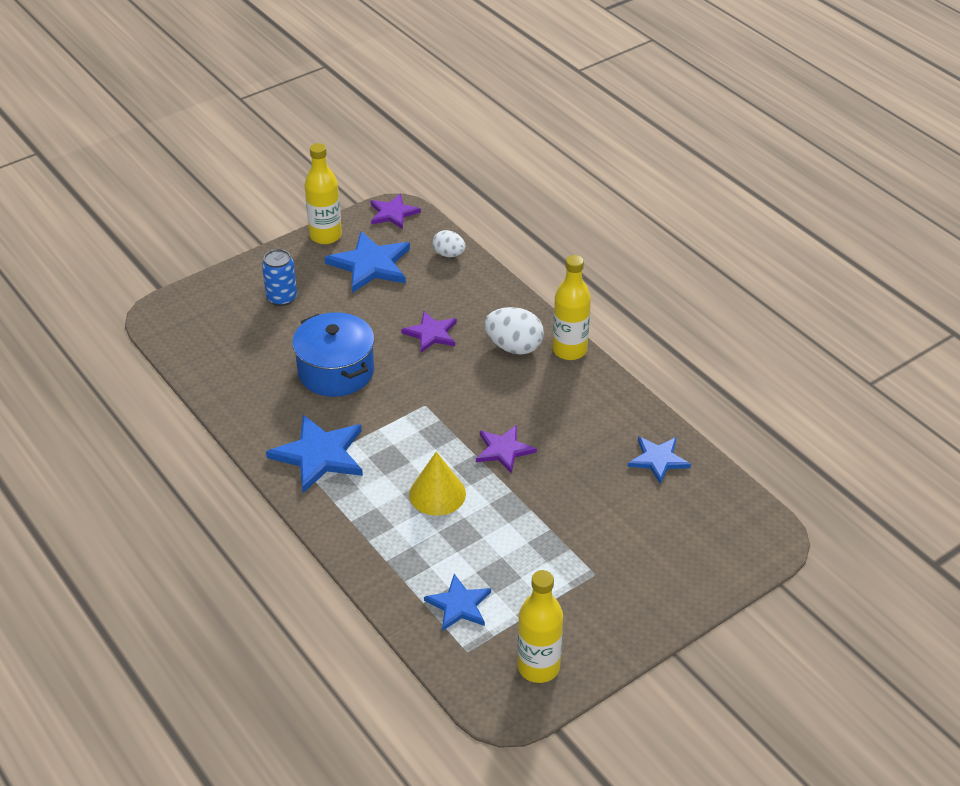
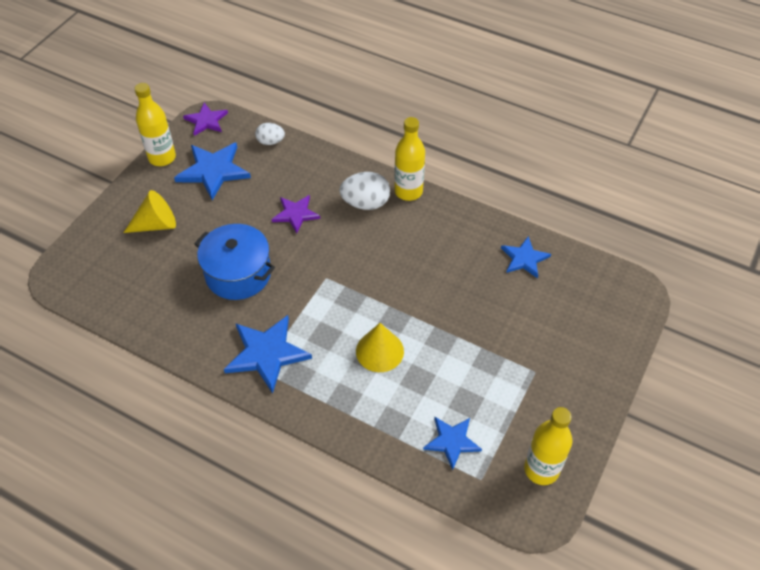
camera: 25 degrees left, 10 degrees up
blue can [262,249,297,306] -> yellow cone [124,190,176,233]
purple star [476,425,537,474] -> none

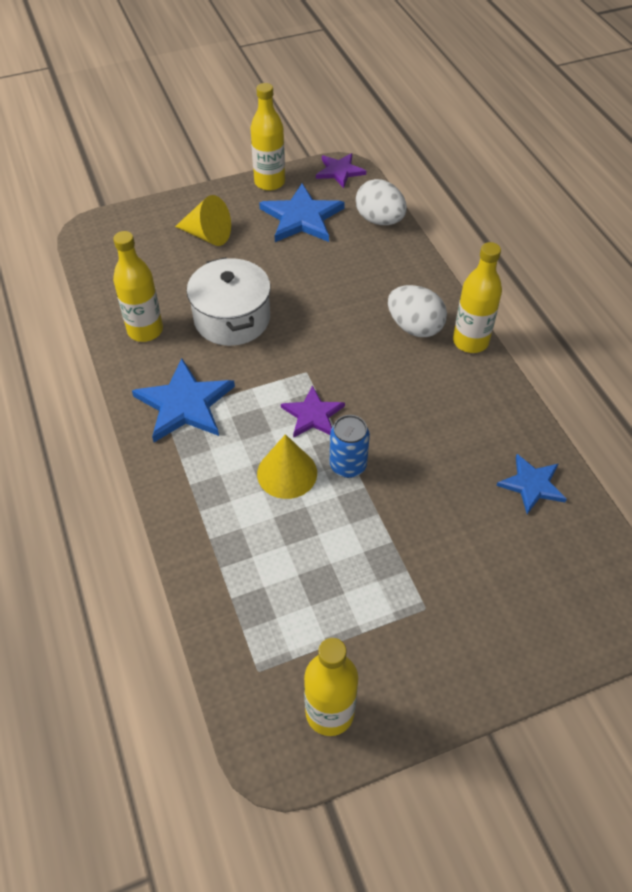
camera: 40 degrees right, 0 degrees up
blue pot [194,224,275,300] -> white pot [187,257,271,346]
white egg [255,123,285,145] -> white egg [356,179,407,225], size x1.61
purple star [271,195,320,233] -> purple star moved to [281,385,345,438]
blue star [423,417,482,470] -> none
none -> yellow bottle [113,231,163,342]
none -> blue can [330,415,370,478]

